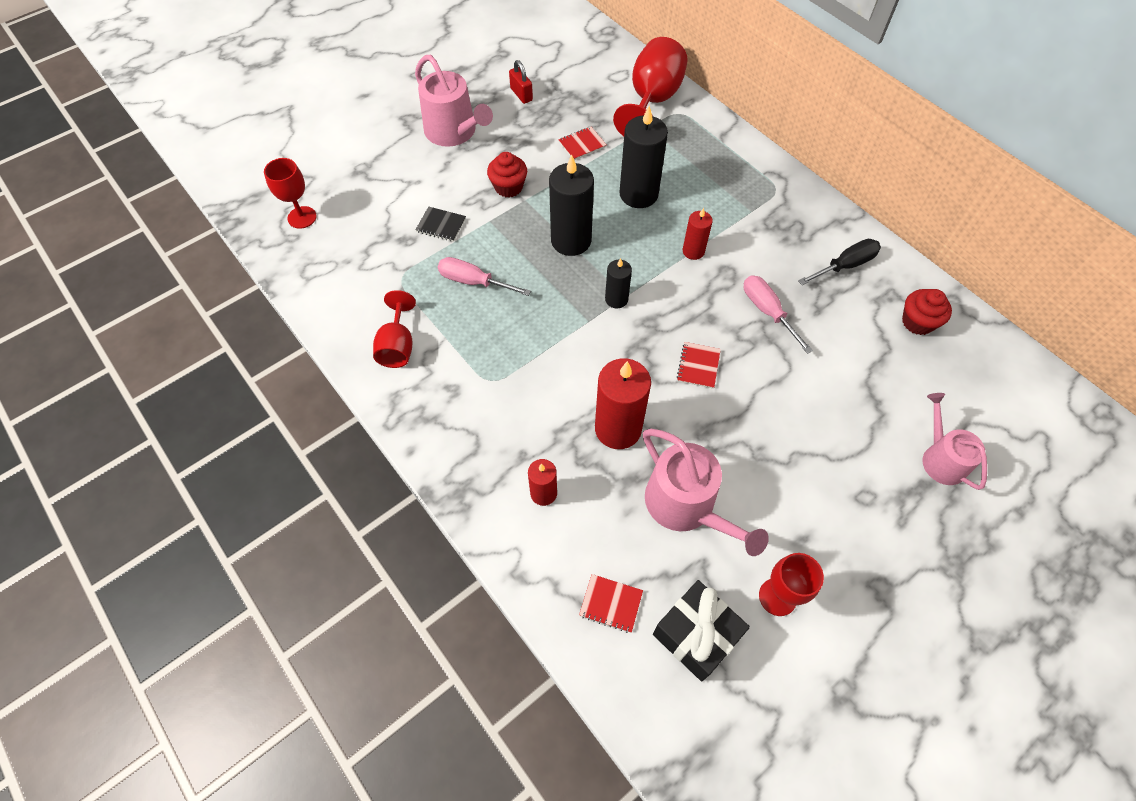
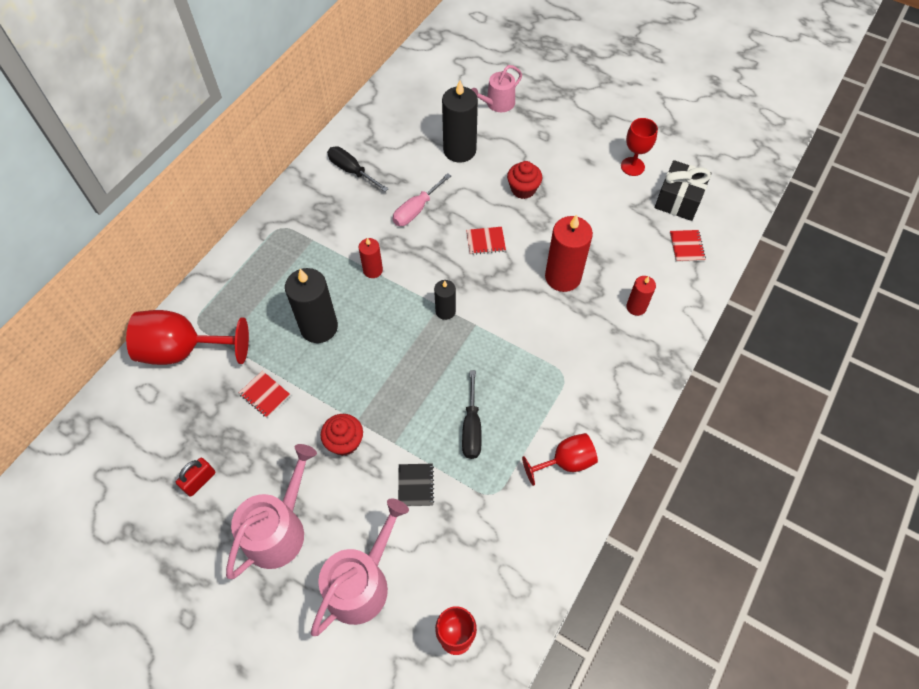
camera: 110 degrees left, 0 degrees up
pink screwdriver [438,257,531,296] -> black screwdriver [462,370,482,459]
black candle [549,155,594,256] -> black candle moved to [442,80,478,163]
pink watering can [643,429,769,556] -> pink watering can moved to [311,499,409,636]
red cupcake [902,289,952,335] -> red cupcake moved to [507,161,542,199]

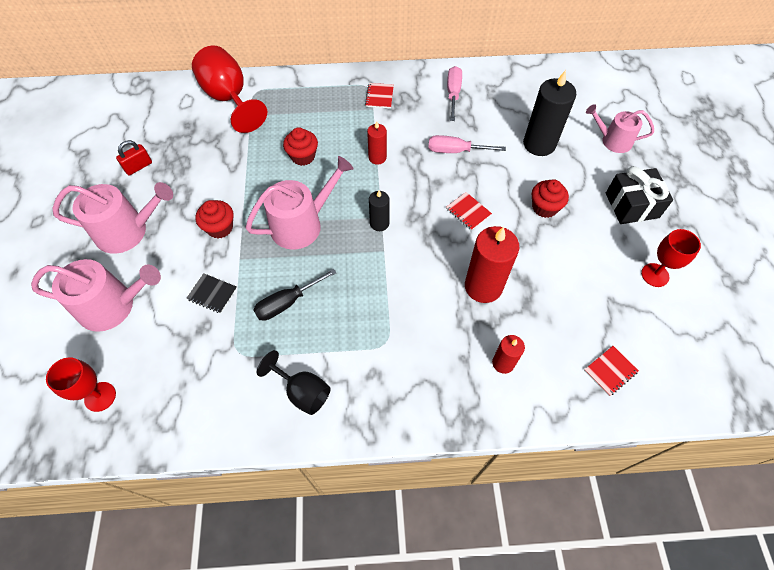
camera: 55 degrees right, 0 degrees up
red padlock [176,458,216,497] -> red padlock turned 45 degrees counterclockwise [116,140,152,176]
red notebook [239,371,290,417] -> red notebook moved to [365,83,394,108]
black candle [285,268,338,343] -> red cupcake [283,127,318,166]
black screwdriver [327,146,389,192] -> pink screwdriver [447,66,462,121]
black notebook [398,464,434,506] -> black notebook turned 60 degrees clockwise [186,273,237,313]
red goblet [522,433,598,486] -> black goblet [257,350,331,415]
black gift [655,160,711,221] -> black gift moved to [606,166,673,224]
none -> pink watering can [246,156,354,249]

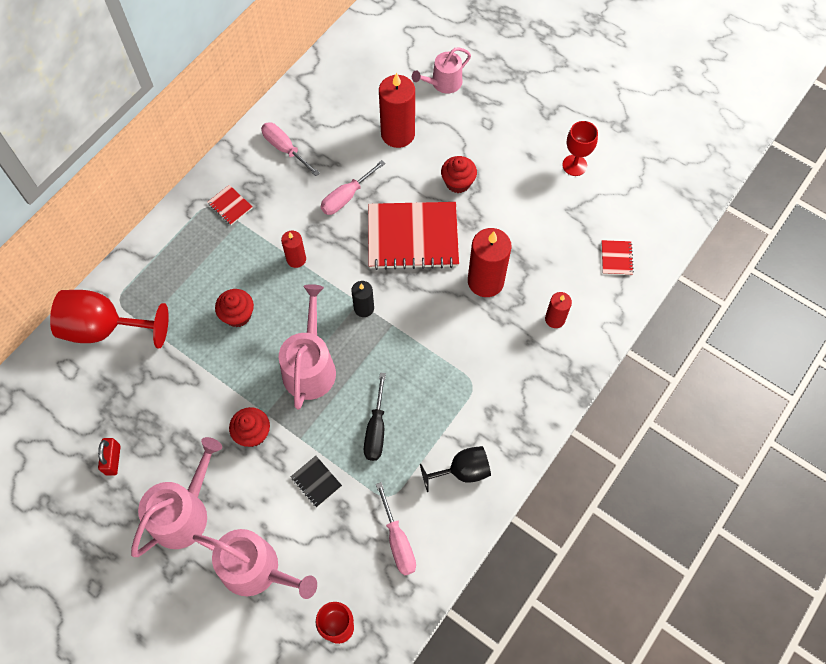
camera: 50 degrees left, 5 degrees up
pink watering can [31,259,161,332] -> pink watering can turned 75 degrees clockwise [193,529,317,599]
black notebook [186,273,237,313] -> black notebook turned 75 degrees clockwise [291,456,342,507]
red notebook [446,192,492,231] -> red notebook [368,202,459,270], size x2.41
black candle [523,70,577,156] -> red candle [379,72,415,148]
black gift [606,166,673,224] -> none
none -> pink screwdriver [376,482,416,576]

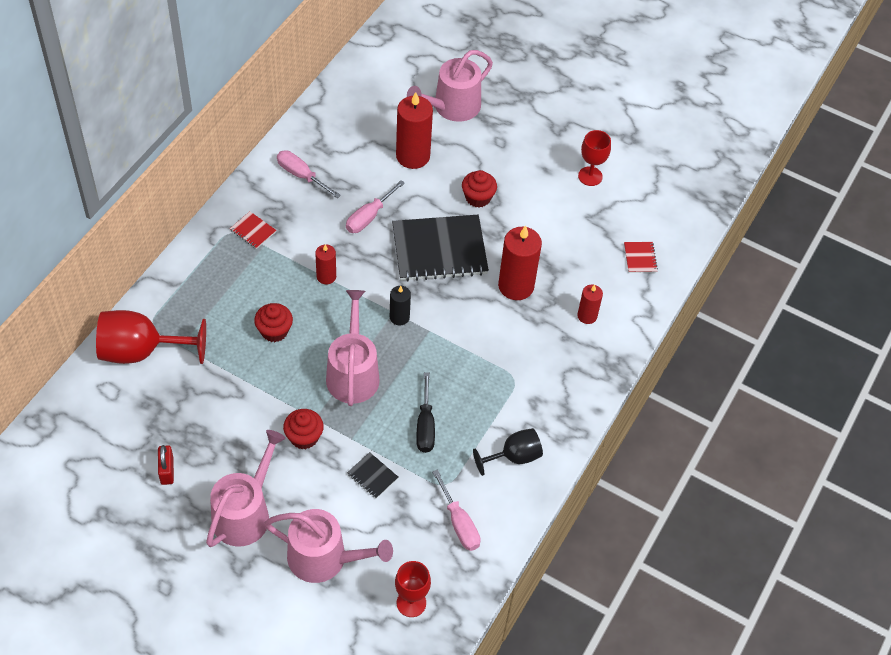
camera: 10 degrees left, 10 degrees down
red notebook [368,202,459,270] -> black notebook [392,215,489,281]
pink watering can [412,48,471,94] -> pink watering can [407,50,493,122], size x1.55

